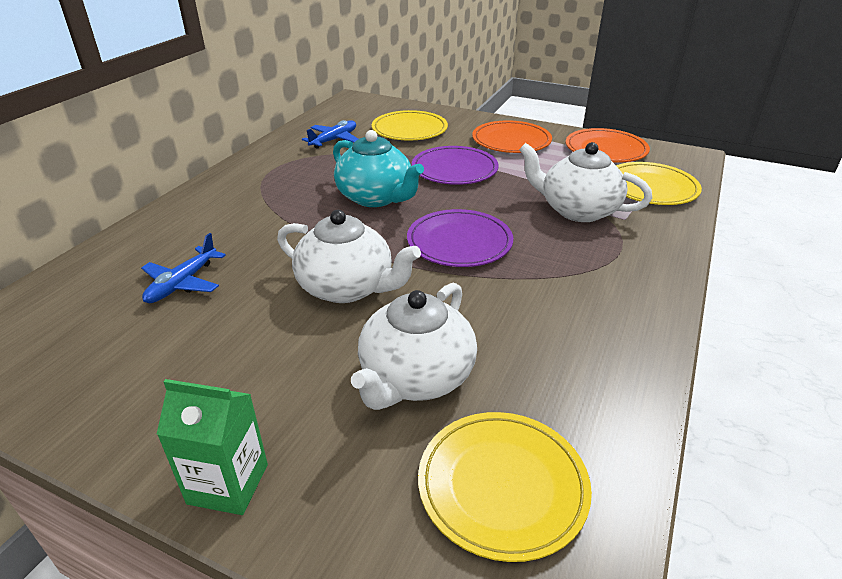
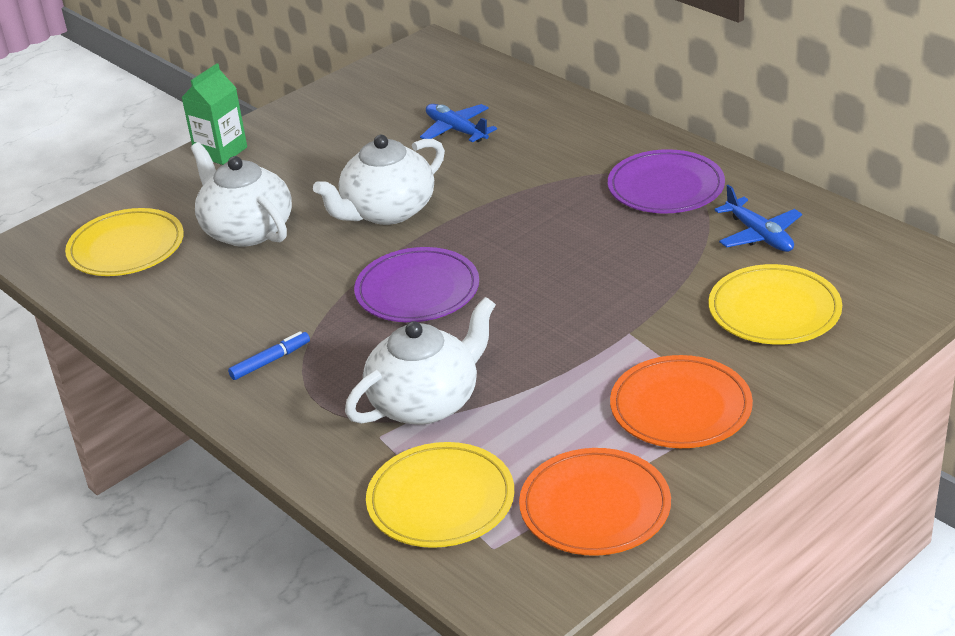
camera: 115 degrees right, 0 degrees up
turquoise teapot [333,130,424,207] -> none
purple plate [412,146,499,185] -> purple plate moved to [608,149,725,213]
none -> blue marker [228,331,310,380]

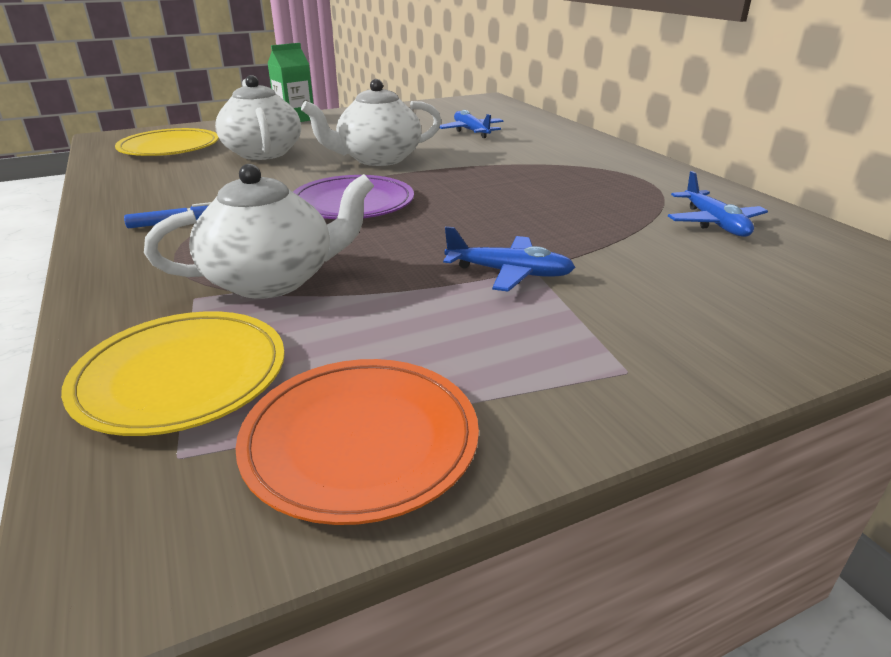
camera: 15 degrees right, 5 degrees down
purple plate [608,149,725,213] -> none
orange plate [610,355,753,448] -> none
yellow plate [709,264,842,344] -> none
none -> blue plane [443,226,575,292]

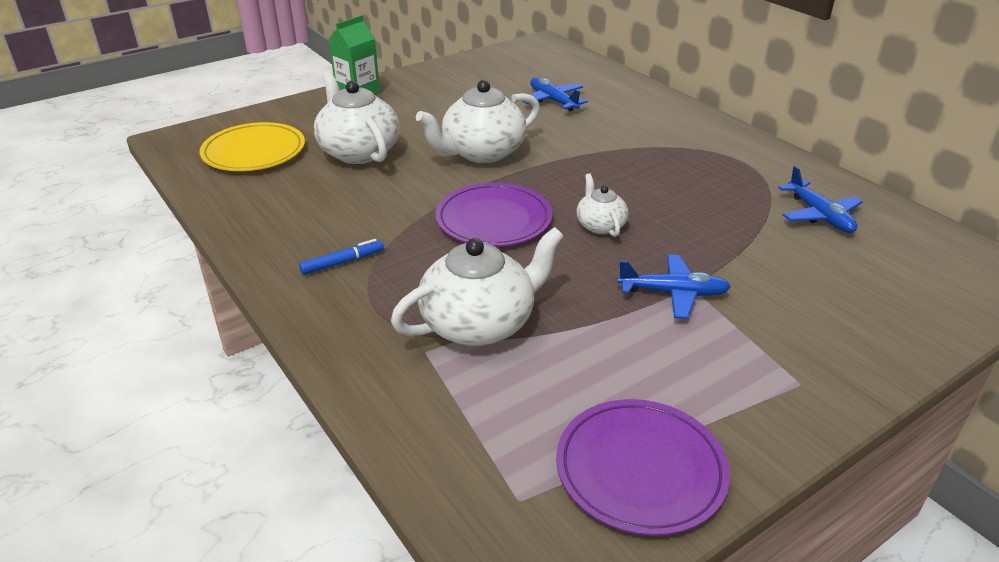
camera: 10 degrees left, 5 degrees up
yellow plate [61,311,285,436] -> none
orange plate [235,359,479,525] -> purple plate [556,399,730,536]
none -> white teapot [577,173,629,237]

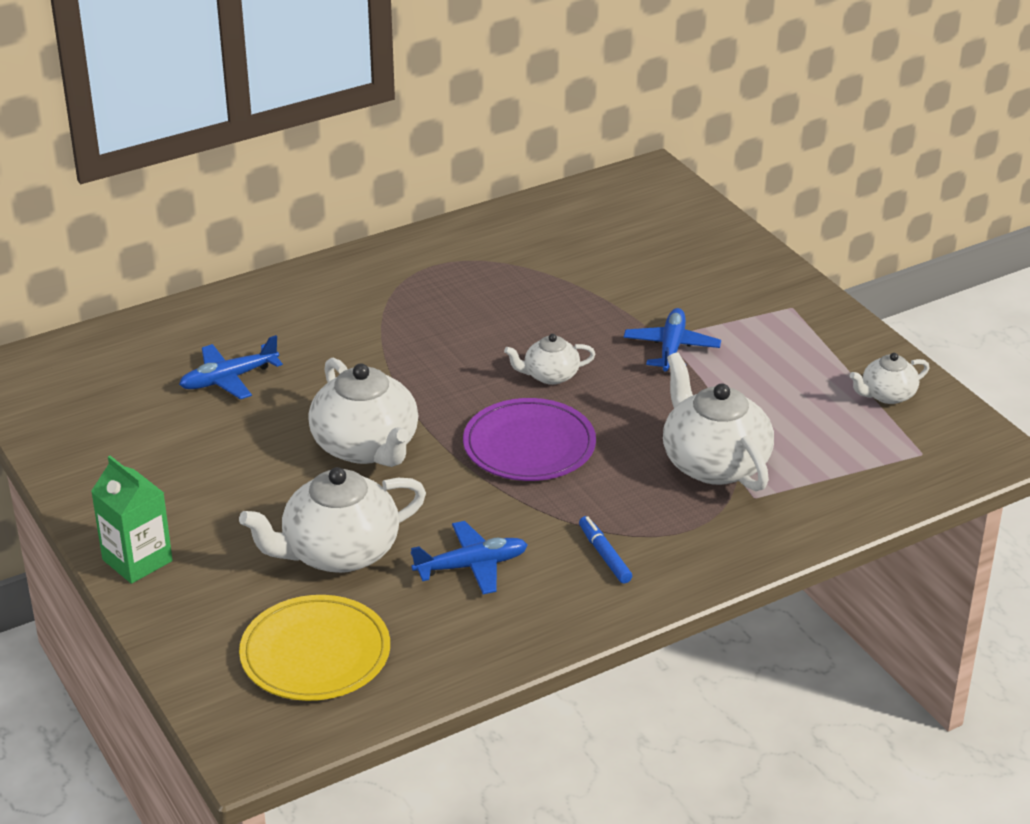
camera: 85 degrees left, 0 degrees up
purple plate [556,399,730,536] -> white teapot [850,353,929,404]
blue plane [778,166,863,233] -> blue plane moved to [411,521,528,594]

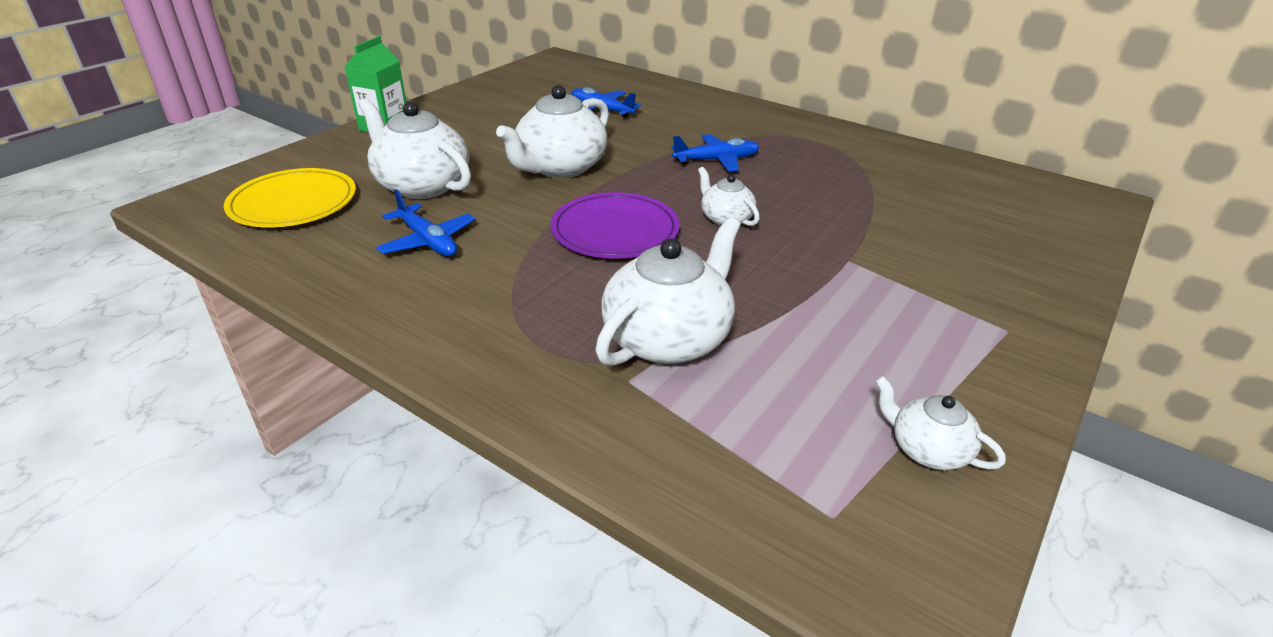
camera: 65 degrees right, 0 degrees up
blue marker [579,516,632,583] -> none
blue plane [624,308,721,371] -> blue plane moved to [671,134,760,172]

